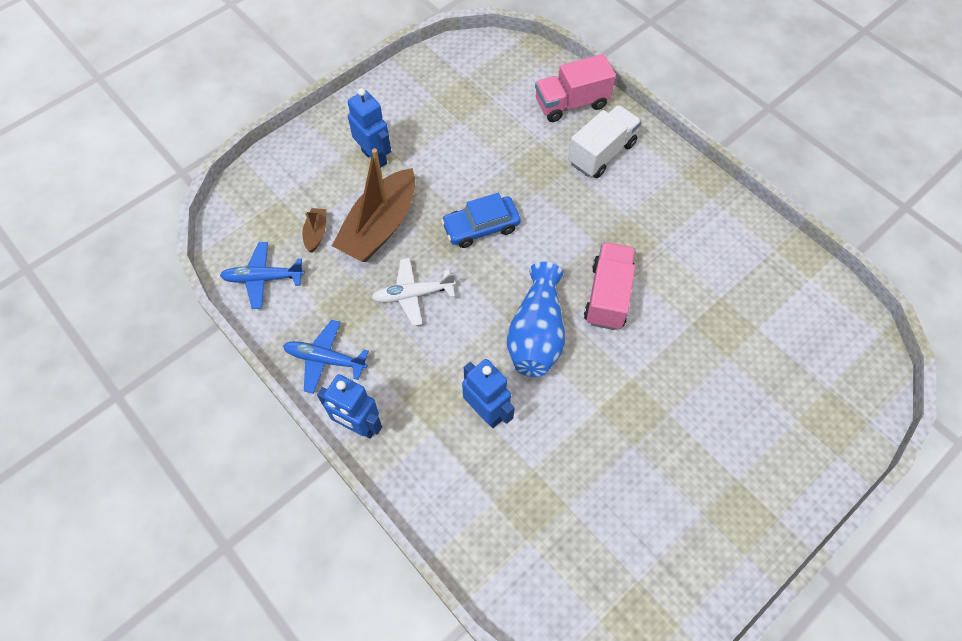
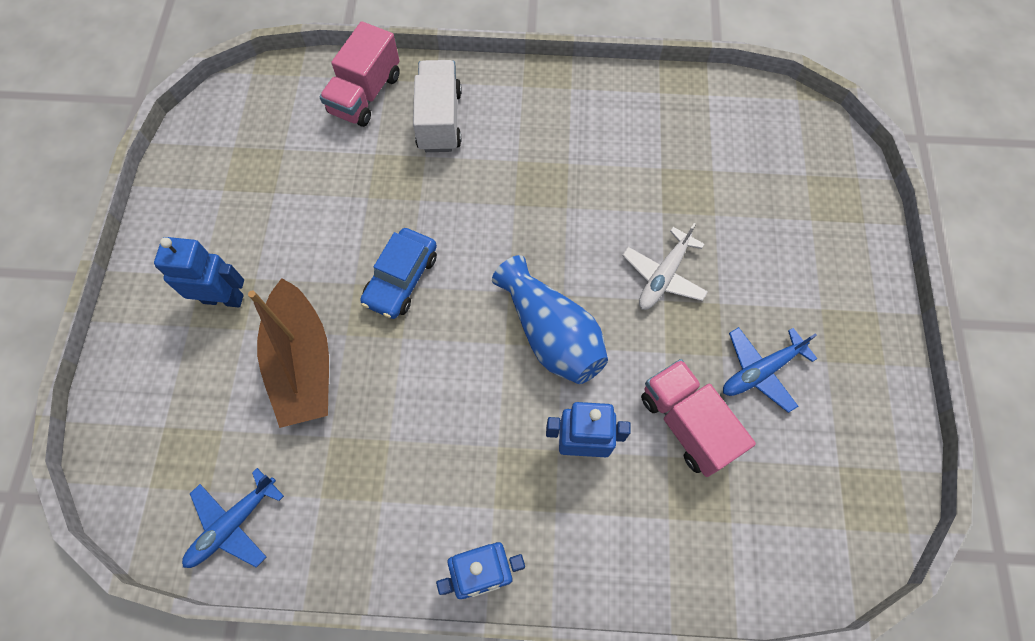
camera: 45 degrees left, 5 degrees up
blue plane [283,320,369,394] -> blue plane moved to [723,327,818,413]
brown boat [302,208,326,253] -> none
white plane [371,258,456,326] -> white plane moved to [622,223,708,310]
pink truck [584,242,636,330] -> pink truck moved to [641,359,756,477]

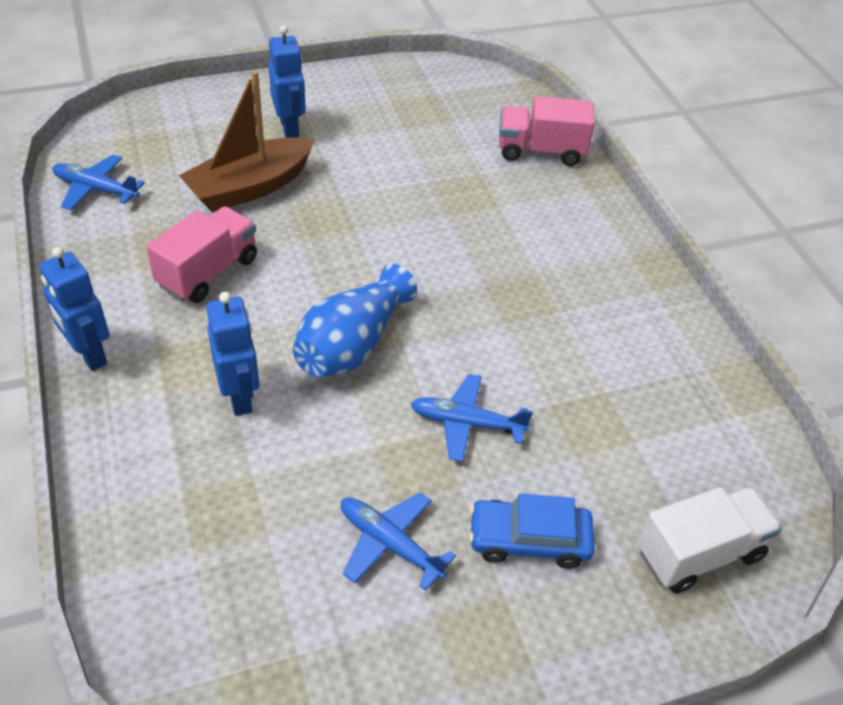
camera: 65 degrees right, 20 degrees down
blue car [360,228,437,319] -> blue car moved to [469,493,595,569]
white truck [413,60,462,152] -> white truck moved to [637,487,782,593]
white plane [622,223,708,310] -> blue plane [411,374,533,462]
pink truck [641,359,756,477] -> pink truck moved to [146,206,257,303]

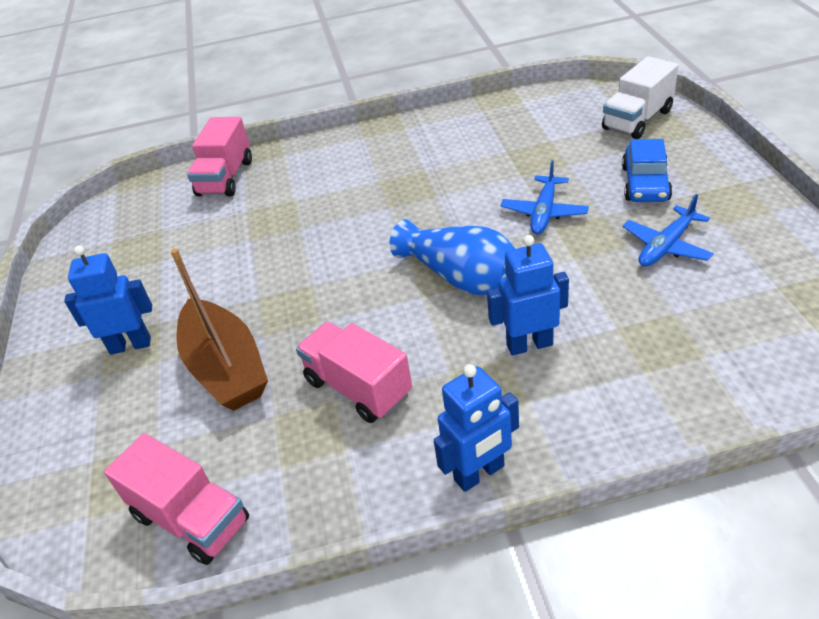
camera: 75 degrees left, 5 degrees down
blue plane [52,155,145,210] -> pink truck [104,433,249,565]
white truck [637,487,782,593] -> white truck turned 120 degrees counterclockwise [602,56,679,139]

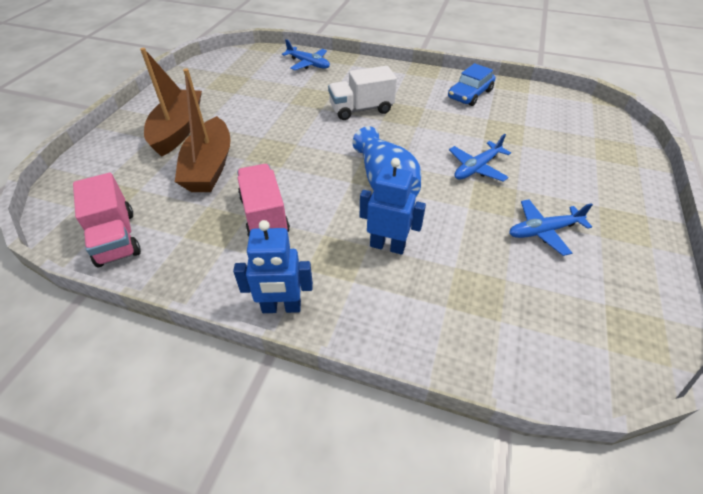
camera: 25 degrees right, 5 degrees up
blue robot [64,245,152,355] -> brown boat [140,48,202,157]
pink truck [187,117,252,196] -> blue plane [282,39,330,70]
white truck [602,56,679,139] -> white truck moved to [328,66,397,120]
blue car [622,139,673,202] -> blue car moved to [448,63,495,106]

